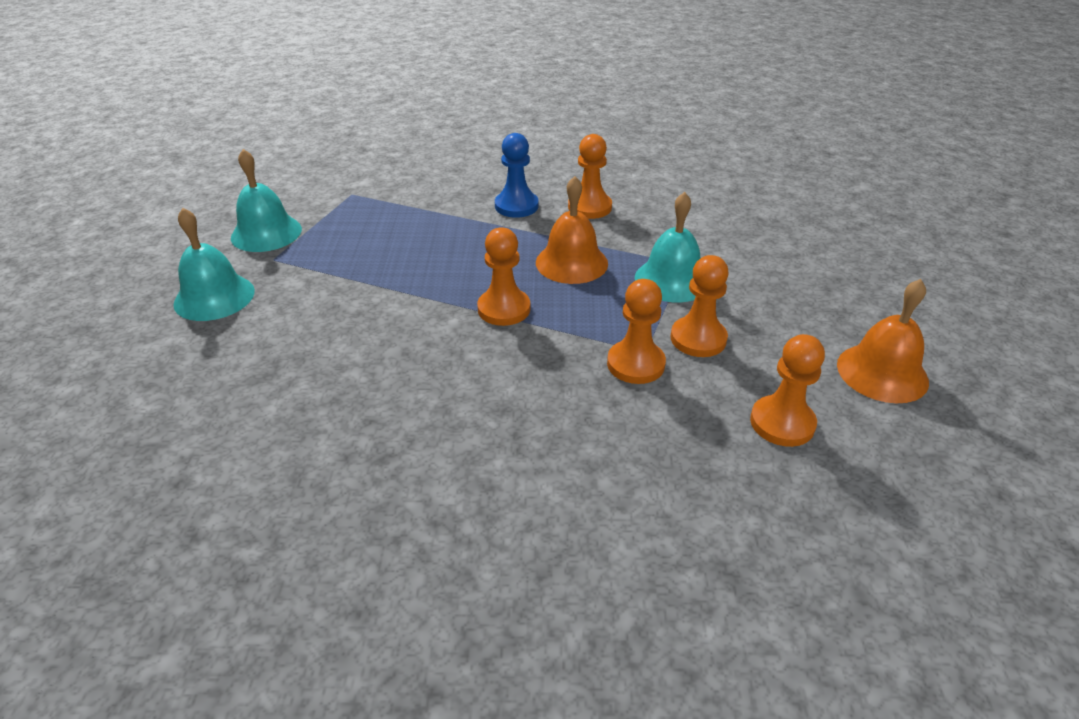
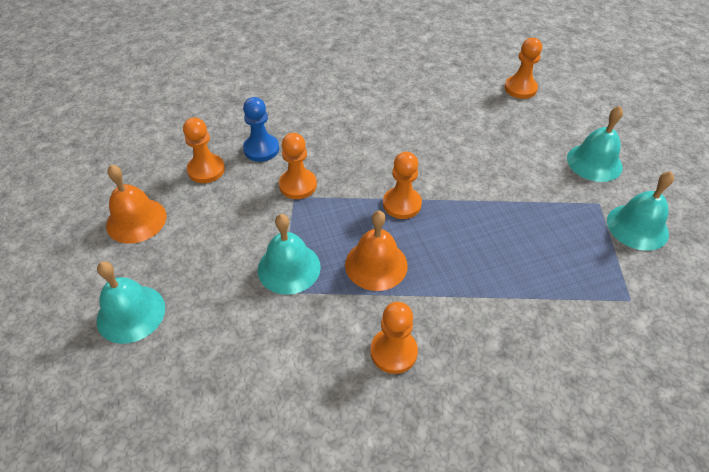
camera: 160 degrees right, 10 degrees up
blue pawn [495,133,538,218] -> blue pawn moved to [243,97,279,162]
orange pawn [671,255,729,357] -> orange pawn moved to [505,38,542,99]
none -> turquoise bell [97,261,165,344]

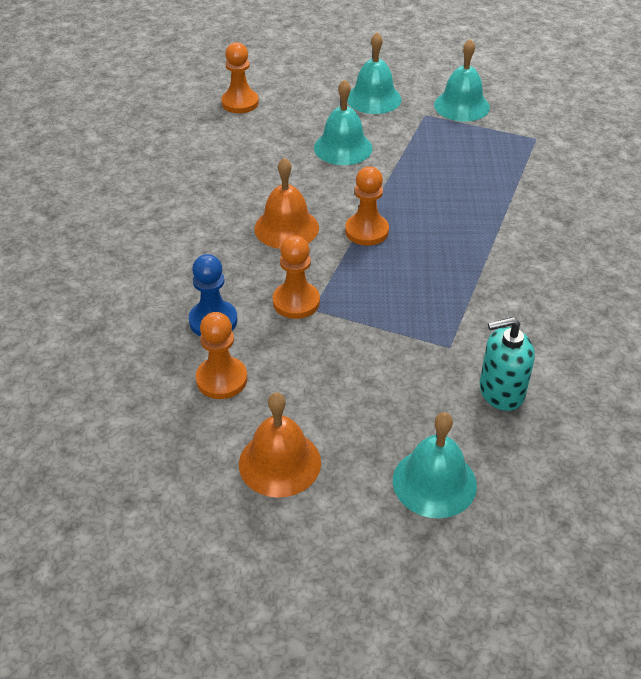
camera: 70 degrees left, 5 degrees down
turquoise bell [258,214,321,295] -> turquoise bell moved to [314,79,373,165]
orange bell [345,211,408,291] -> orange bell moved to [254,157,319,249]
orange pawn [370,302,418,374] -> none
none -> turquoise soap dispenser [480,317,535,411]

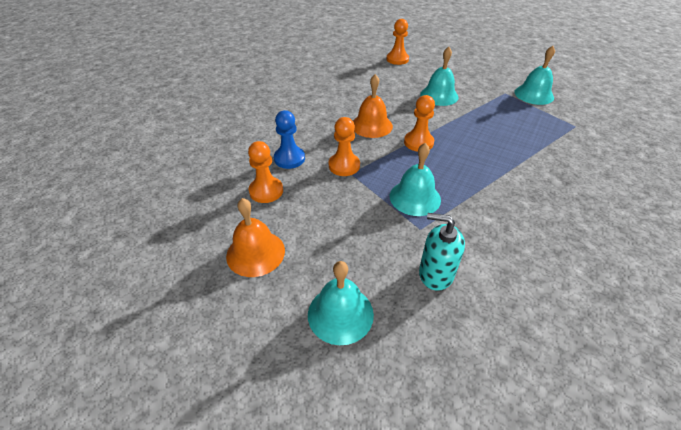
camera: 30 degrees right, 0 degrees up
turquoise bell [347,32,402,114] -> turquoise bell moved to [390,143,441,216]

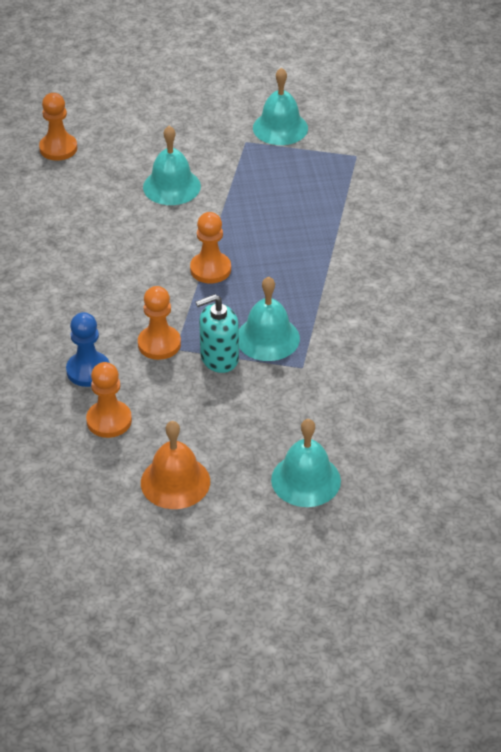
camera: 40 degrees left, 0 degrees up
orange bell [353,74,393,138] -> none
turquoise soap dispenser [419,213,465,291] -> turquoise soap dispenser moved to [196,294,239,373]

